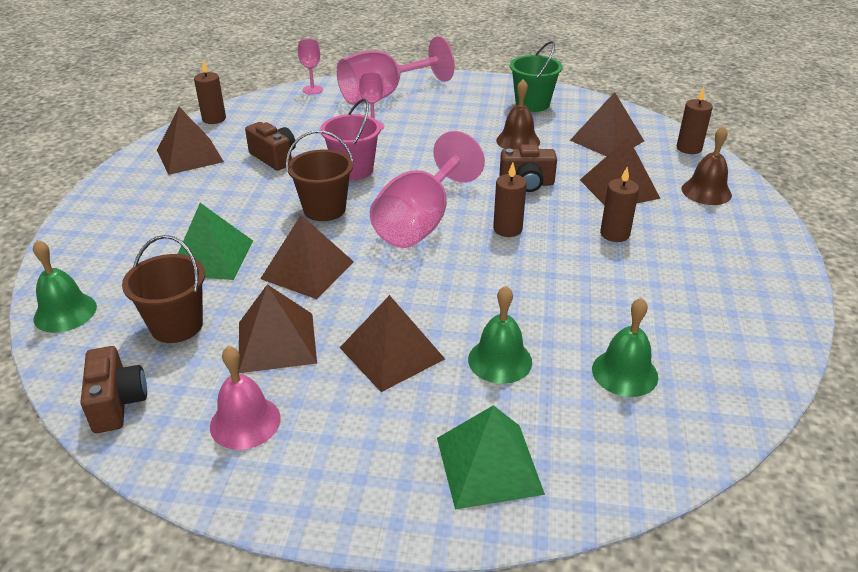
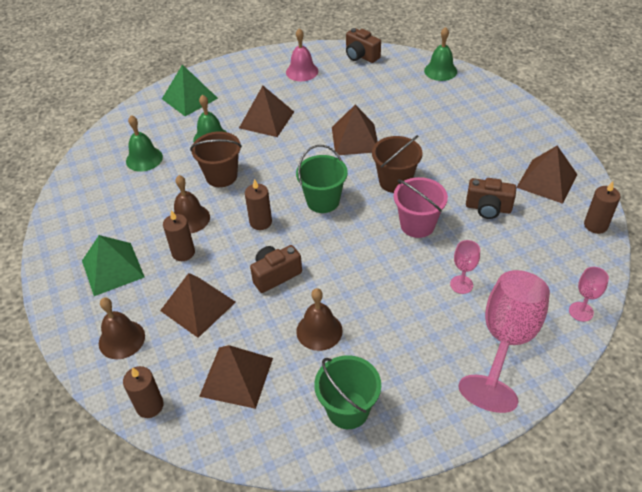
camera: 150 degrees right, 10 degrees up
brown bucket [122,235,205,343] -> brown bucket moved to [190,131,242,187]
green pyramid [178,203,253,280] -> green pyramid moved to [82,235,145,296]
brown pyramid [238,284,317,373] -> none
pink goblet [370,131,485,248] -> green bucket [296,145,348,213]
none -> brown bell [174,175,210,233]

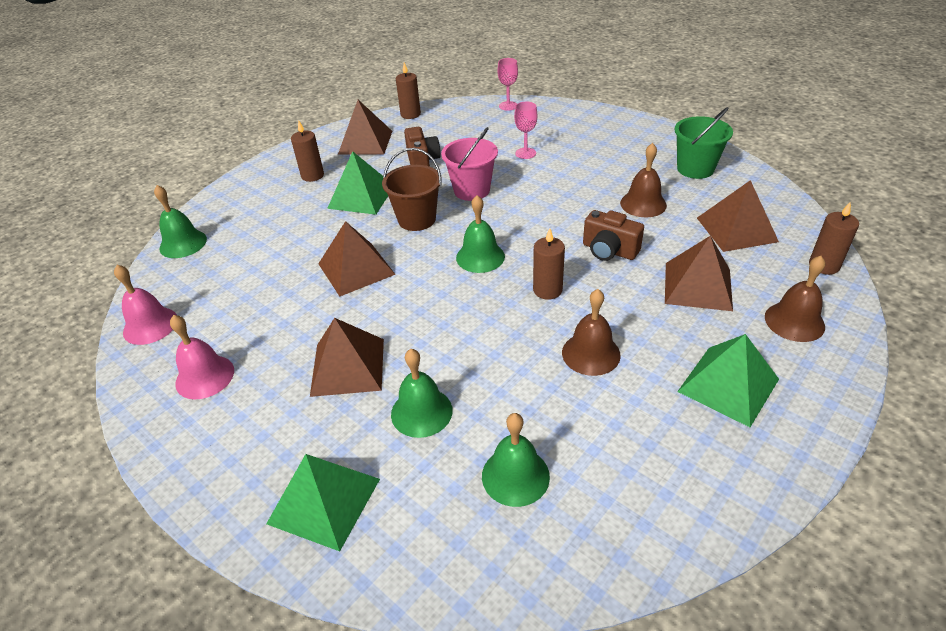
camera: 115 degrees left, 5 degrees down
brown candle [163,210,195,261] -> brown candle moved to [291,120,324,182]
brown bucket [190,131,242,187] -> none
green bucket [296,145,348,213] -> green bell [456,195,505,273]
brown camera [346,28,381,63] -> pink bell [114,265,177,345]
pink goblet [458,270,550,413] -> none
none -> green pyramid [327,151,388,215]

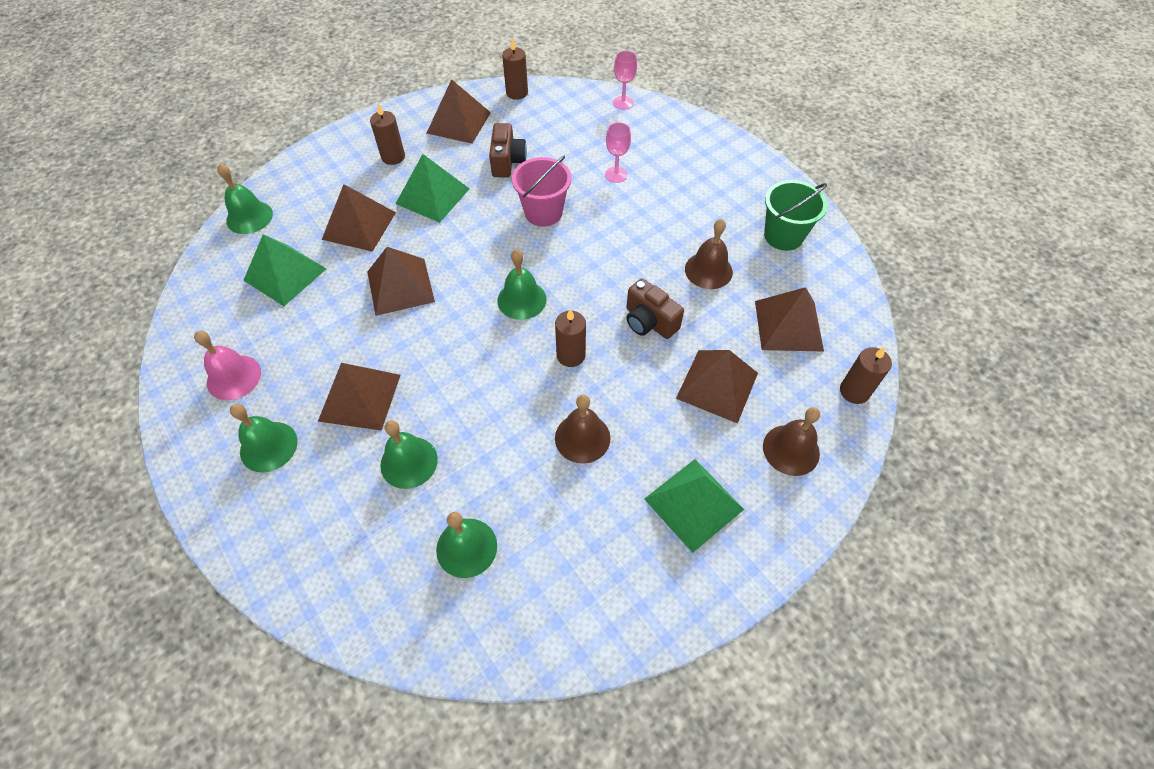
camera: 10 degrees right, 15 degrees up
pink bell [114,265,177,345] -> none
green pyramid [266,454,380,551] -> green pyramid moved to [243,234,327,306]
brown bucket [382,148,442,231] -> none
none -> green bell [230,404,297,472]
none -> brown pyramid [322,184,396,252]

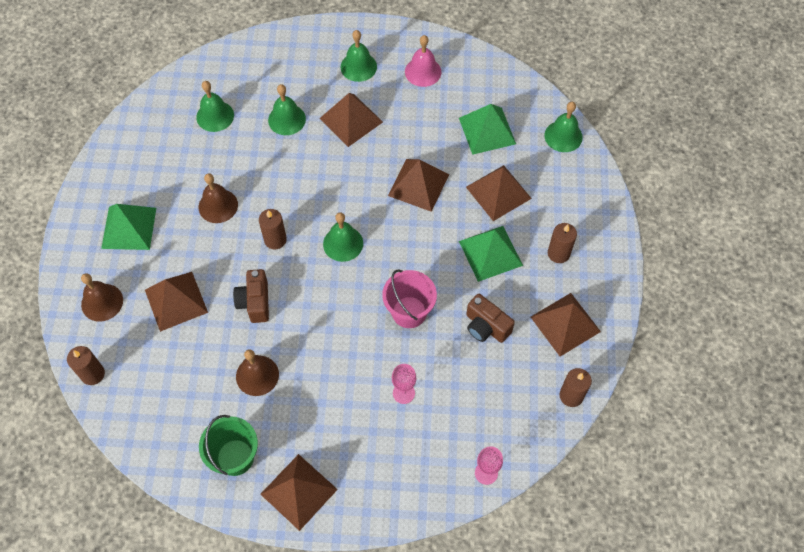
camera: 130 degrees right, 5 degrees up
brown camera [626,278,684,339] -> brown camera turned 90 degrees counterclockwise [233,269,269,323]
brown pyramid [755,287,824,351] -> brown pyramid moved to [260,454,338,531]

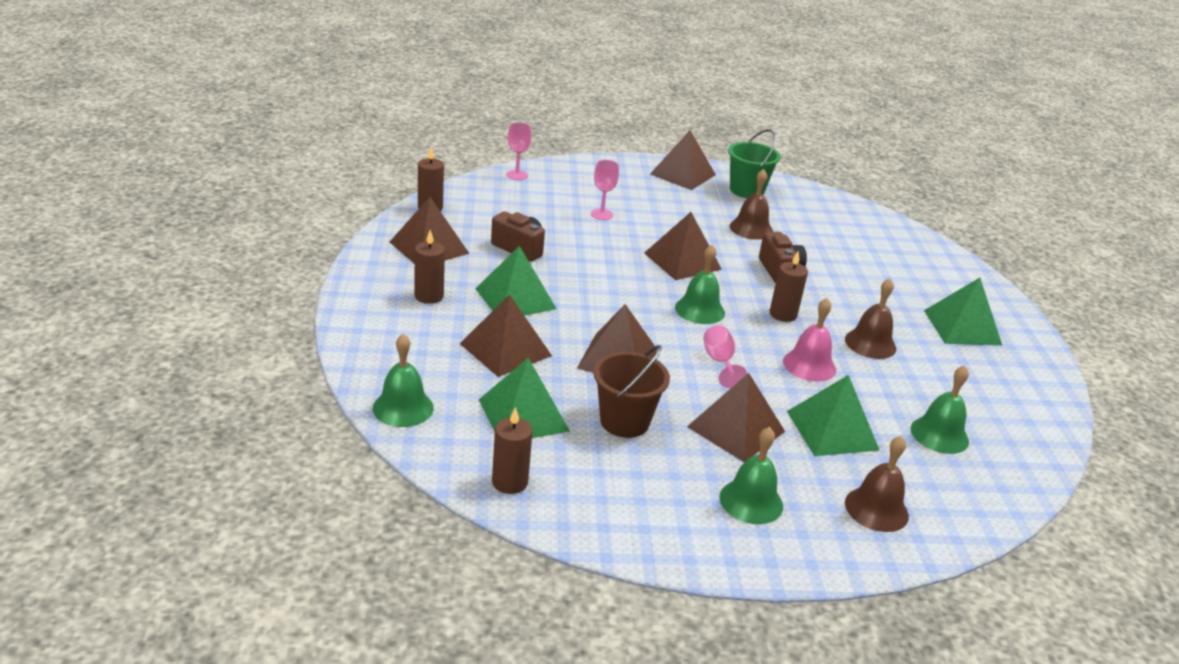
camera: 170 degrees right, 30 degrees down
brown candle [67,346,105,385] -> brown candle moved to [492,407,533,494]
brown bell [81,273,123,322] -> brown bell moved to [845,436,909,532]
brown pyramid [145,272,208,332] -> brown pyramid moved to [644,212,722,280]
green bell [268,84,306,135] -> green pyramid [787,375,879,456]
pink bucket [382,269,437,328] -> none
pink bell [405,35,441,87] -> pink bell moved to [783,298,836,381]
none -> brown bucket [593,345,670,438]
none -> pink goblet [703,325,747,388]

